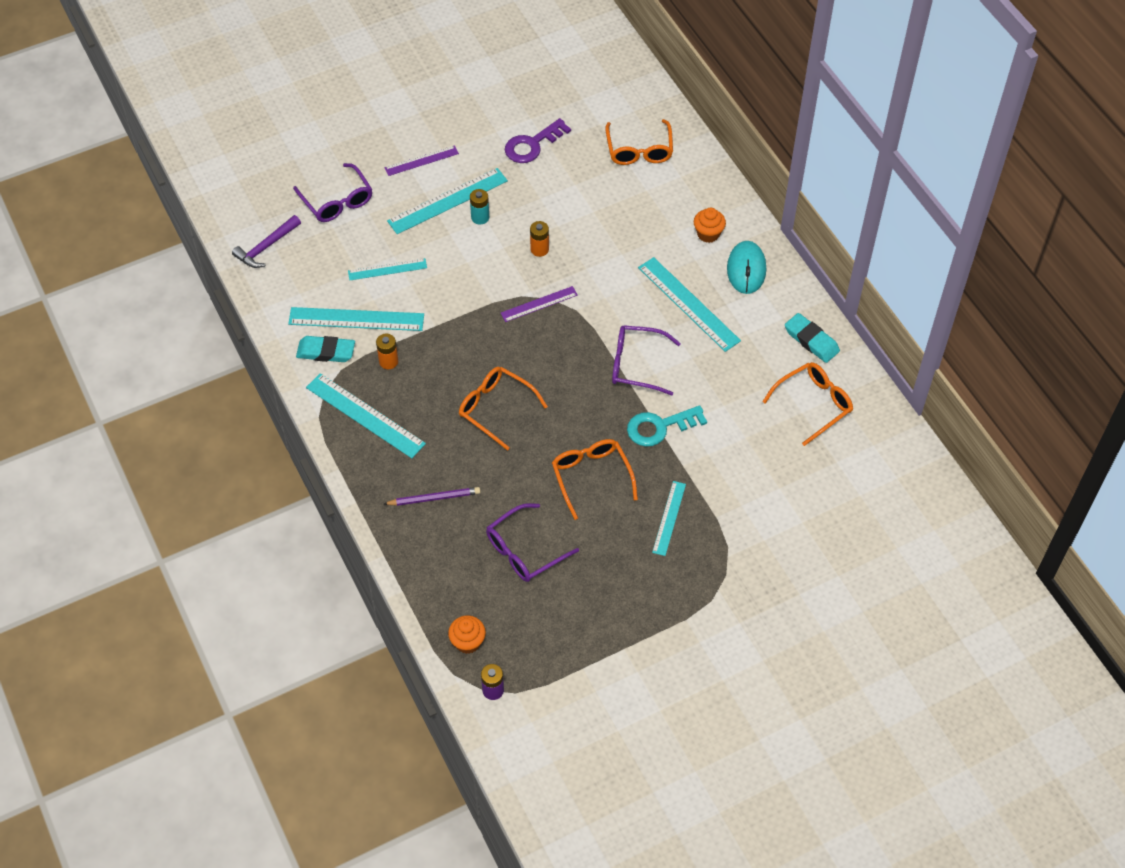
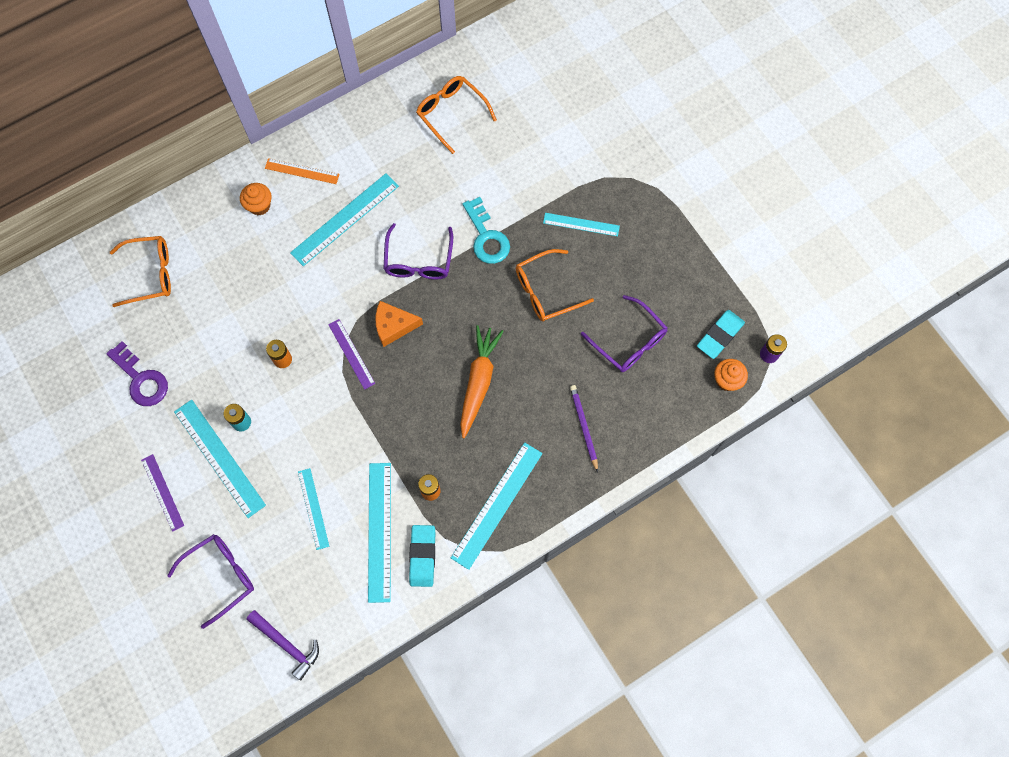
camera: 95 degrees left, 15 degrees up
orange glasses [459,367,548,451] -> orange carrot [460,325,504,438]
turquoise mouse [727,241,766,294] -> orange ruler [265,158,340,184]
turquoise eraser [785,313,840,363] -> turquoise eraser moved to [697,310,745,359]
none -> orange cheese [375,301,423,347]

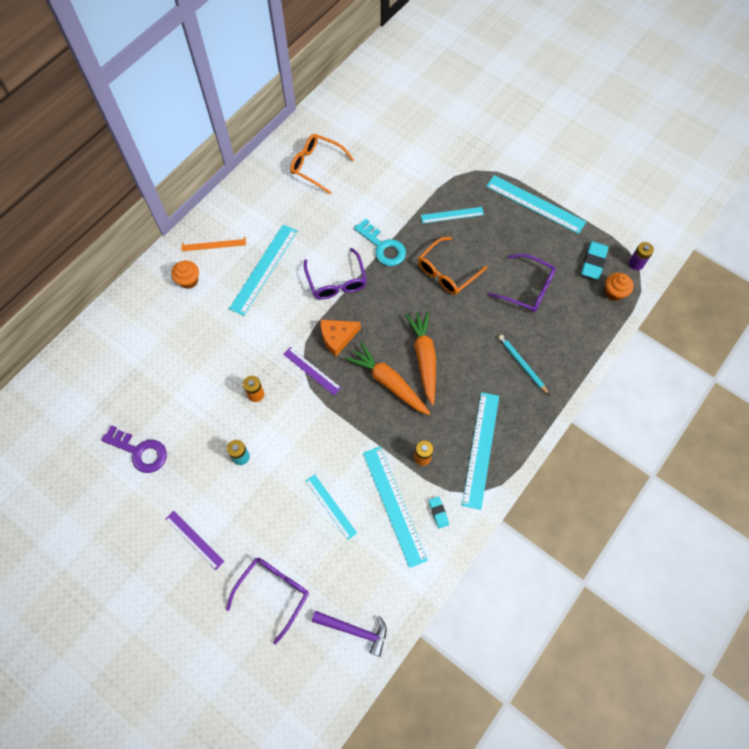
camera: 20 degrees left, 5 degrees down
orange glasses [110,236,171,307] -> none
turquoise ruler [174,400,266,518] -> turquoise ruler moved to [486,175,586,234]
turquoise eraser [409,525,435,587] -> turquoise eraser [429,496,449,529], size x0.56
purple pencil [570,385,598,472] -> turquoise pencil [498,335,550,396]
none -> orange carrot [345,342,431,415]

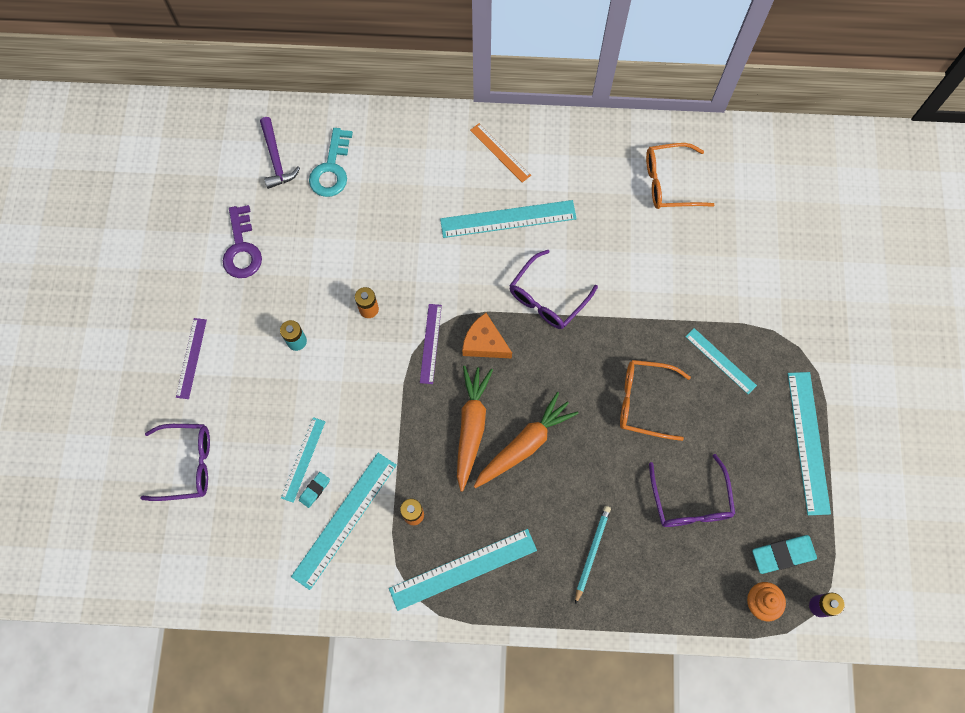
camera: 55 degrees right, 5 degrees up
orange cupcake [171,260,199,289] -> none
orange glasses [290,134,354,194] -> orange glasses turned 90 degrees counterclockwise [646,143,714,209]
purple hammer [312,611,386,657] -> purple hammer moved to [260,117,300,189]
turquoise key [354,218,406,266] -> turquoise key moved to [309,128,353,197]
turquoise eraser [429,496,449,529] -> turquoise eraser moved to [299,472,330,508]

